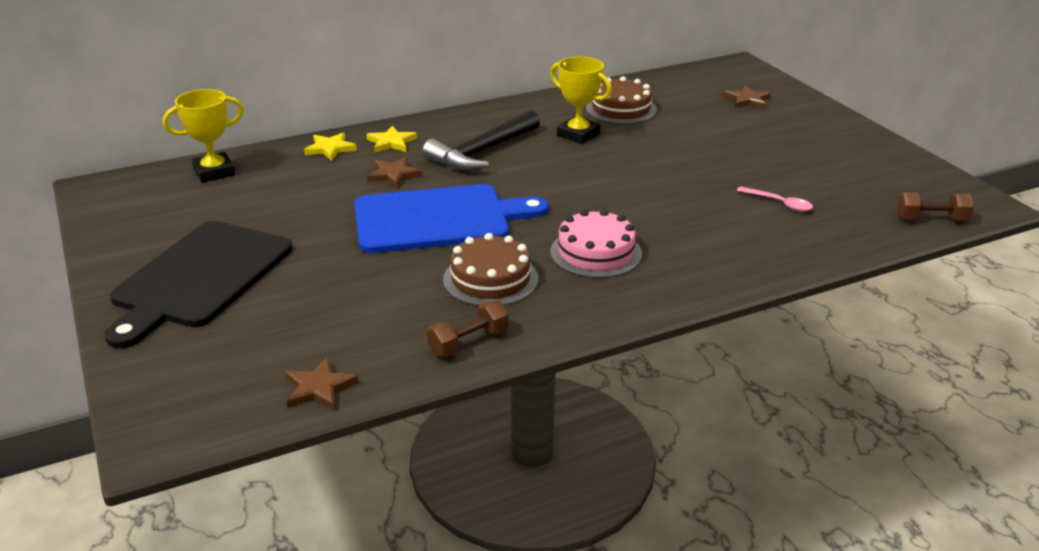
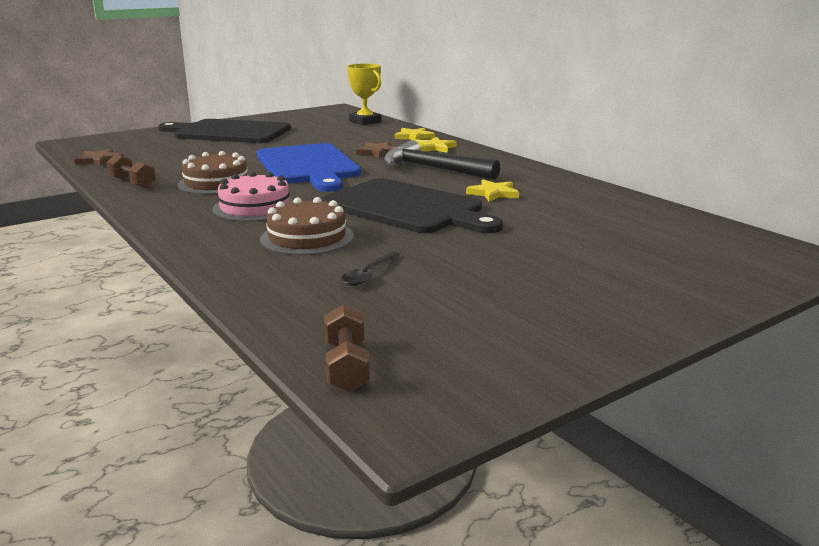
camera: 80 degrees right, 10 degrees down
yellow trophy [550,57,612,144] -> yellow star [466,179,519,202]
brown cake [586,76,657,124] -> brown cake moved to [260,197,354,255]
brown star [723,86,771,109] -> none
pink spoon [737,186,813,211] -> black spoon [341,252,400,286]
none -> black cutting board [321,178,503,233]

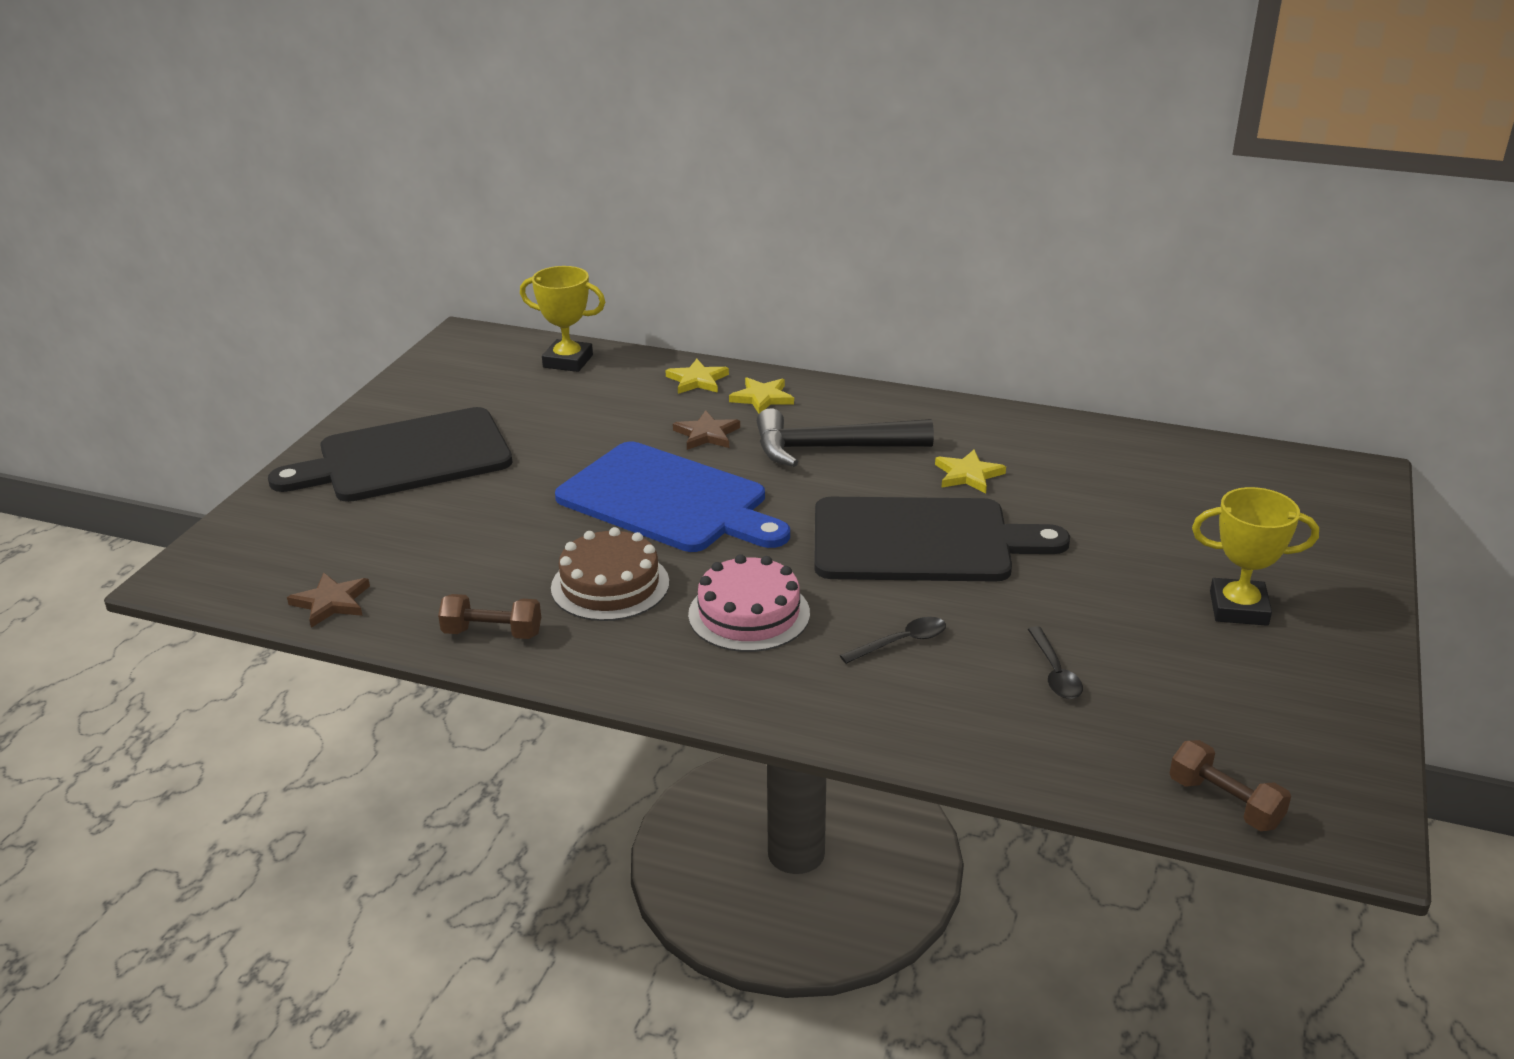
camera: 35 degrees left, 10 degrees up
brown cake [260,197,354,255] -> black spoon [840,617,946,664]
none -> yellow trophy [1192,487,1319,626]

